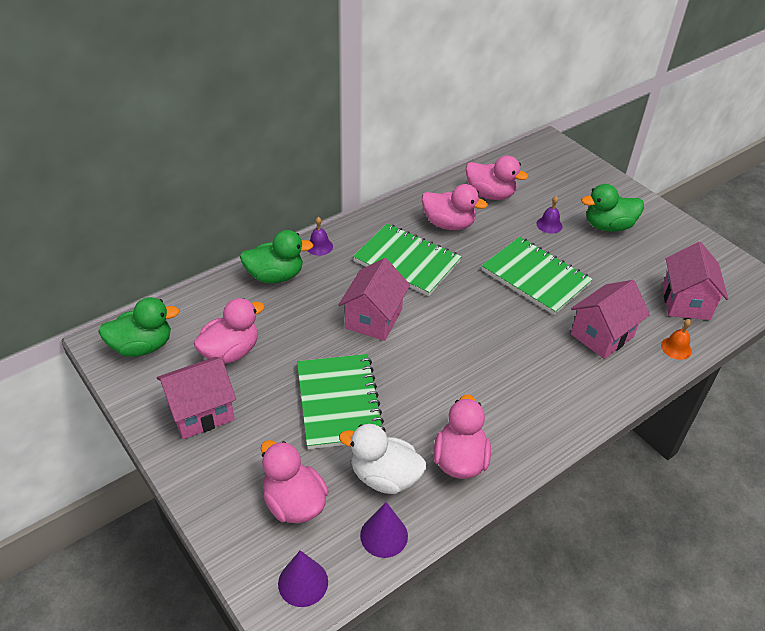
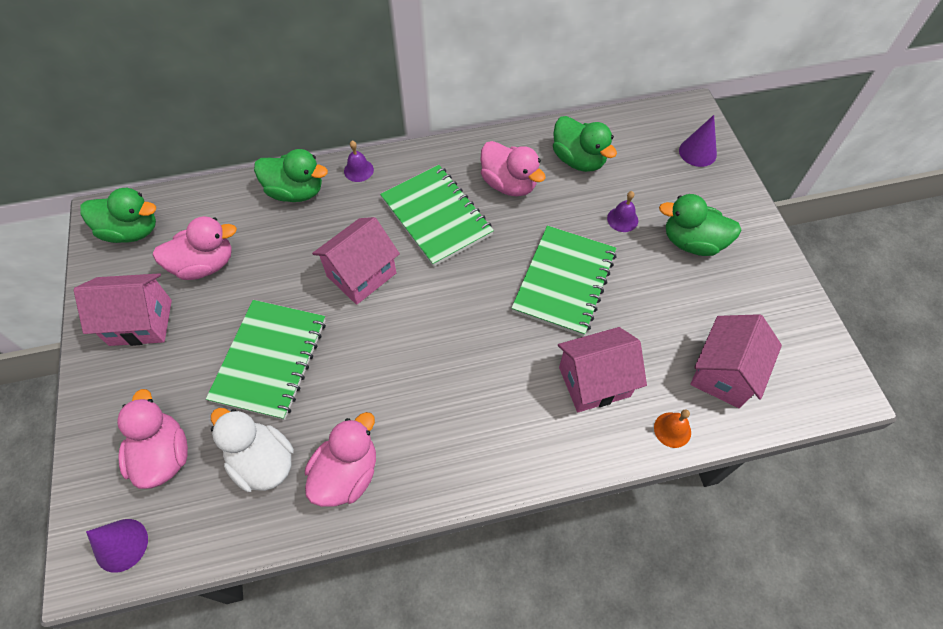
camera: 25 degrees right, 15 degrees up
purple cone [360,502,408,558] -> purple cone moved to [679,115,717,167]
pink duck [466,156,528,200] -> green duck [553,116,617,172]
green notebook [482,237,593,315] -> green notebook turned 45 degrees clockwise [511,226,617,337]

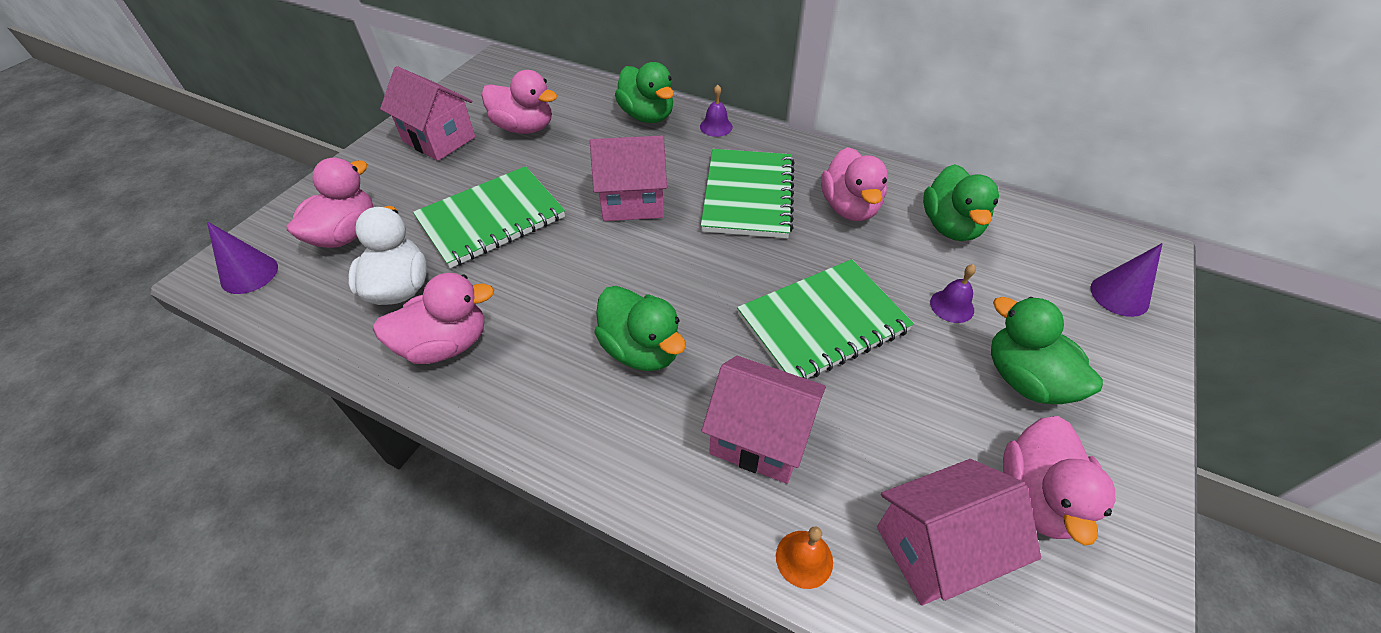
camera: 40 degrees right, 10 degrees down
green duck [80,188,156,243] -> green duck moved to [594,286,686,371]
none -> pink duck [1003,416,1115,545]

